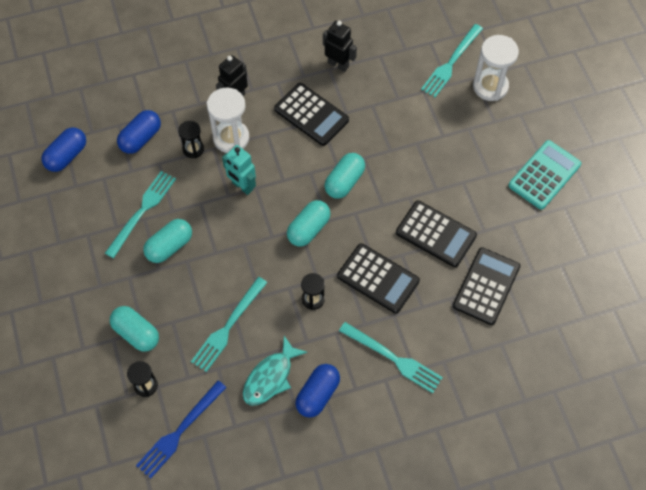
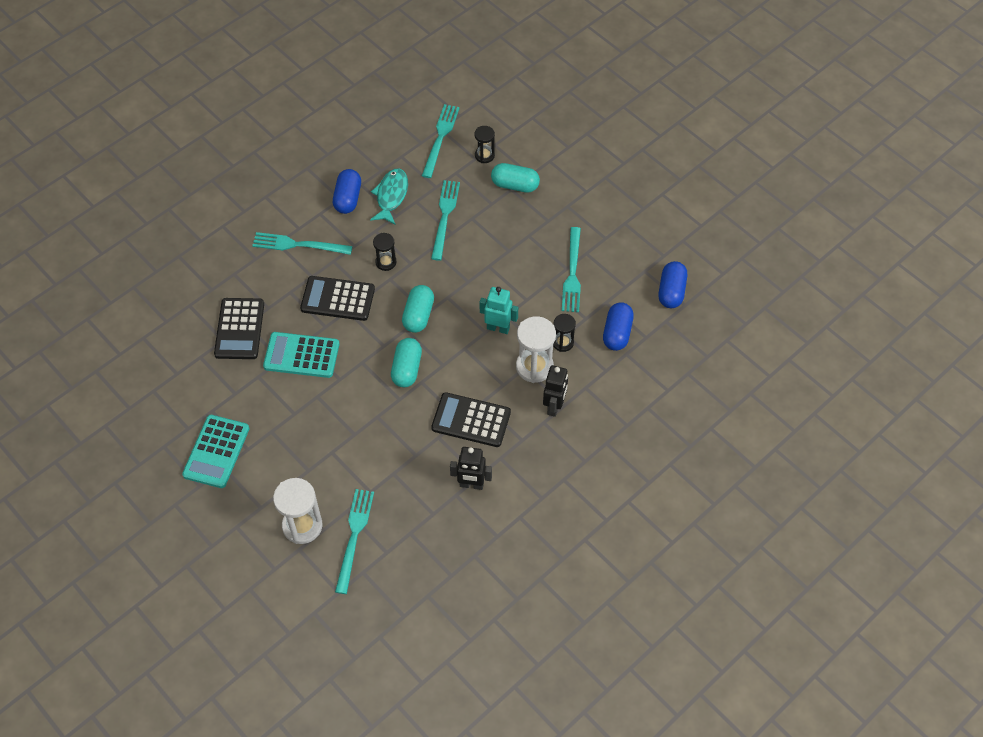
camera: 155 degrees right, 5 degrees down
blue fork [136,380,227,479] -> turquoise fork [422,104,460,178]
turquoise capsule [143,219,192,263] -> none
black calculator [396,201,477,267] -> turquoise calculator [263,332,340,378]

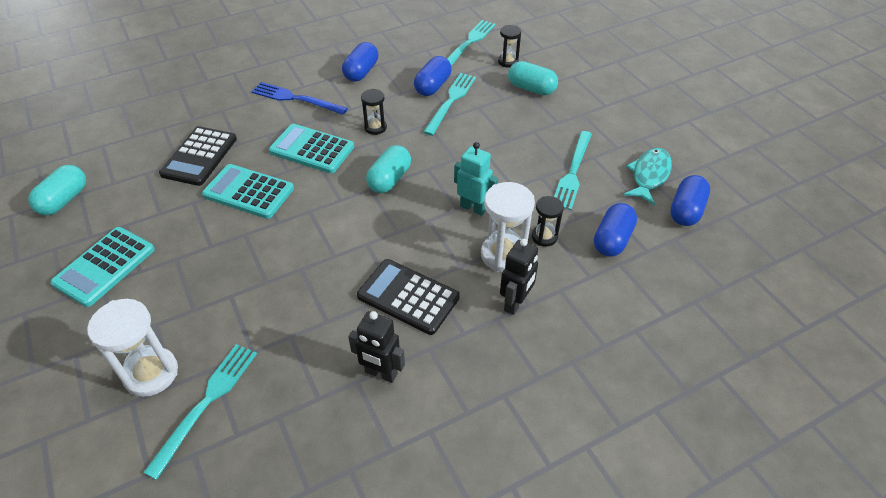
camera: 15 degrees right, 10 degrees down
turquoise fork [252,232,353,255] -> blue fork [251,82,348,115]
black calculator [300,276,375,321] -> turquoise calculator [269,124,354,173]
turquoise fish [370,169,408,225] -> turquoise fish moved to [624,148,672,205]
turquoise capsule [391,338,422,387] -> turquoise capsule moved to [28,165,86,215]
none -> blue capsule [414,56,452,96]

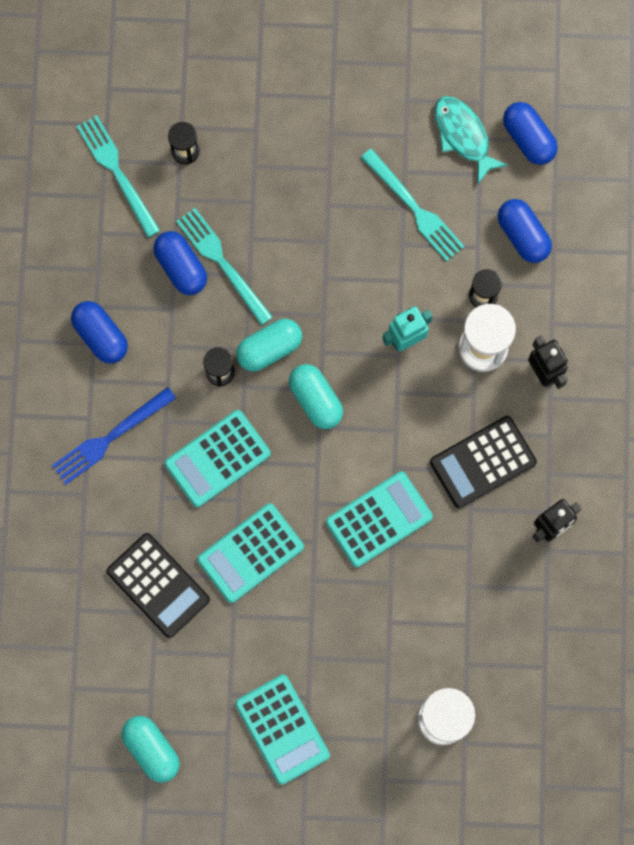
camera: 60 degrees left, 30 degrees up
turquoise fork [143,344,257,480] -> none
turquoise capsule [508,61,558,95] -> turquoise capsule moved to [236,319,302,371]
none -> turquoise calculator [326,471,433,567]

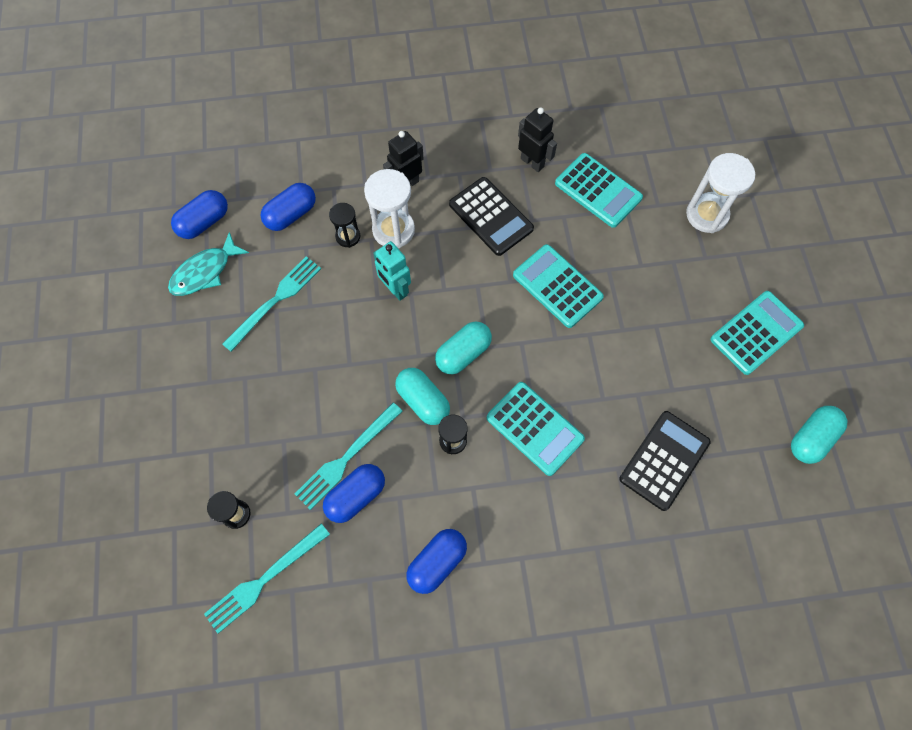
camera: 100 degrees left, 10 degrees down
blue fork [52,387,176,484] -> none
turquoise calculator [197,503,304,603] -> turquoise calculator moved to [555,153,643,228]

